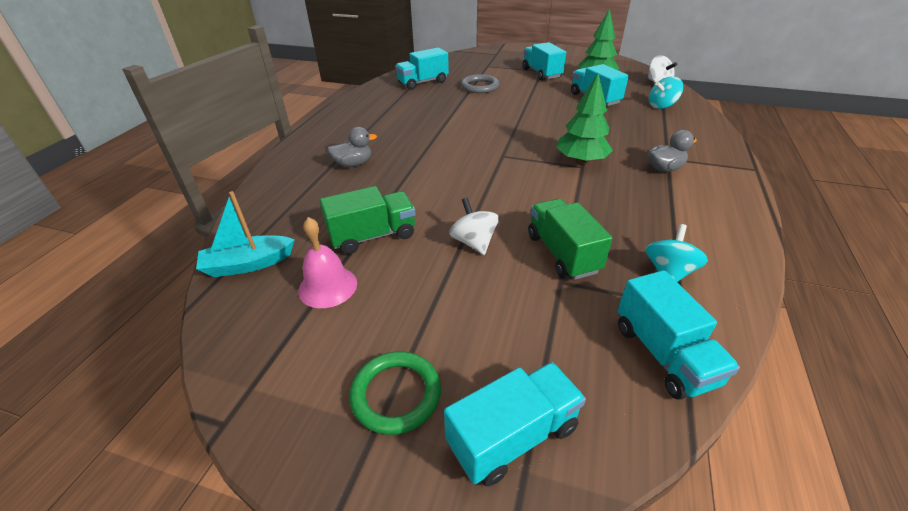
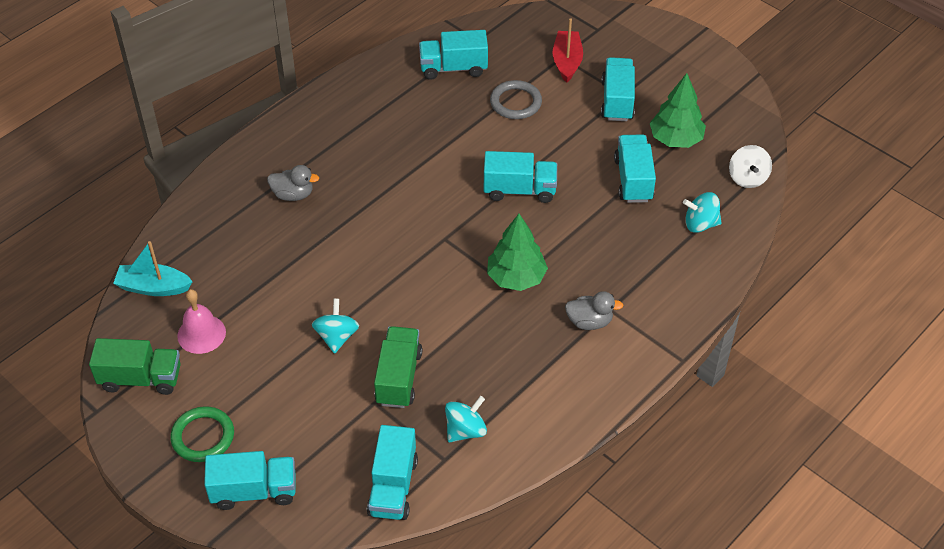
camera: 25 degrees right, 10 degrees up
green truck [320,186,416,254] -> green truck moved to [89,338,181,395]
white spinning top [449,198,499,255] -> turquoise spinning top [312,299,359,354]
none -> turquoise truck [484,151,557,203]
none -> red boat [552,18,583,83]

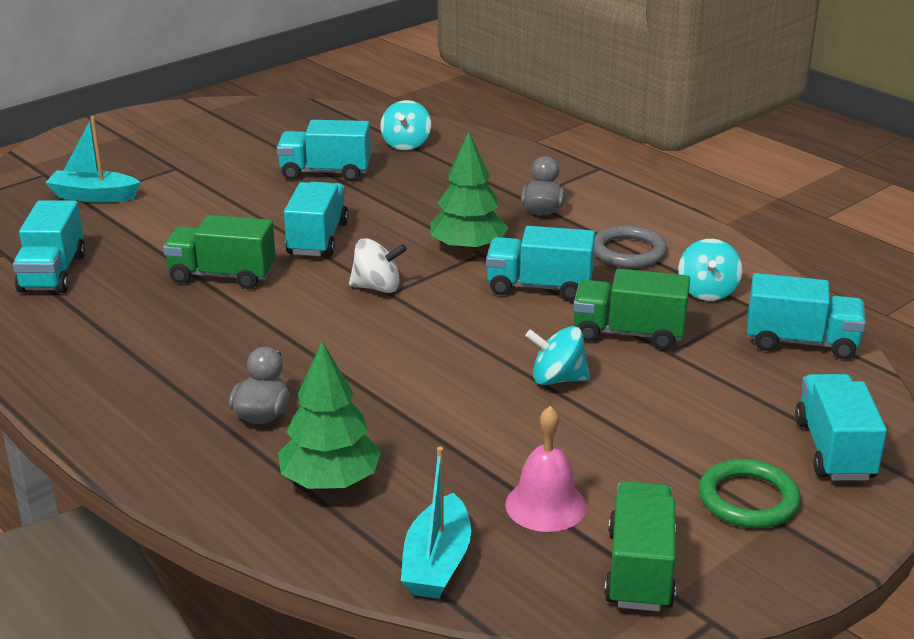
camera: 85 degrees left, 20 degrees down
turquoise spinning top [445,396,487,442] -> turquoise spinning top turned 135 degrees counterclockwise [678,239,742,301]
grey ring [490,80,542,119] -> grey ring moved to [594,225,667,268]
red boat [552,18,583,83] -> turquoise boat [45,116,141,203]
turquoise truck [601,57,635,121] -> turquoise truck moved to [486,226,595,301]
green tree [650,73,706,148] -> green tree moved to [278,341,381,489]
white spinning top [729,145,772,188] -> white spinning top moved to [349,238,407,293]
none -> green truck [163,215,276,289]

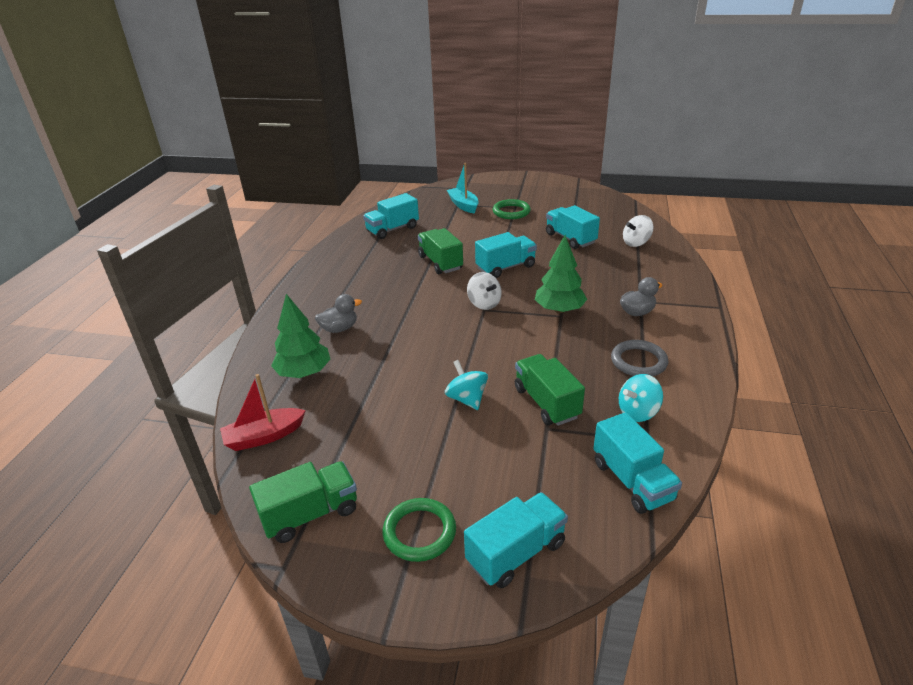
camera: 55 degrees right, 5 degrees up
turquoise spinning top [380,100,431,150] -> white spinning top [623,215,654,247]
turquoise boat [401,447,471,599] -> red boat [220,374,306,451]
turquoise truck [486,226,595,301] -> none
pink bell [505,406,586,532] -> none
none -> green ring [492,199,531,219]

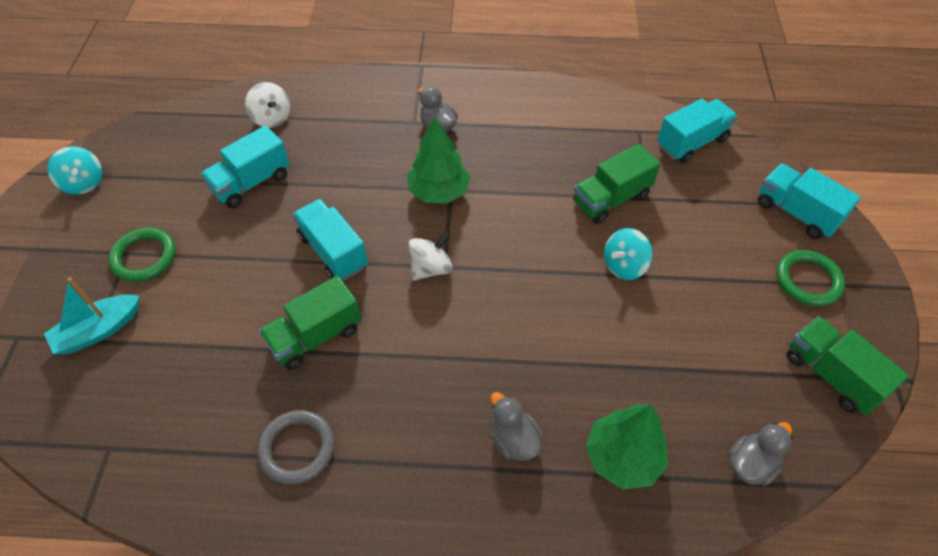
camera: 100 degrees left, 20 degrees up
red boat [220,374,306,451] -> grey duck [728,422,793,486]
turquoise truck [363,193,419,239] -> none
grey ring [611,340,669,376] -> grey ring moved to [257,410,335,484]
turquoise spinning top [619,374,663,422] -> turquoise spinning top moved to [47,146,102,195]

